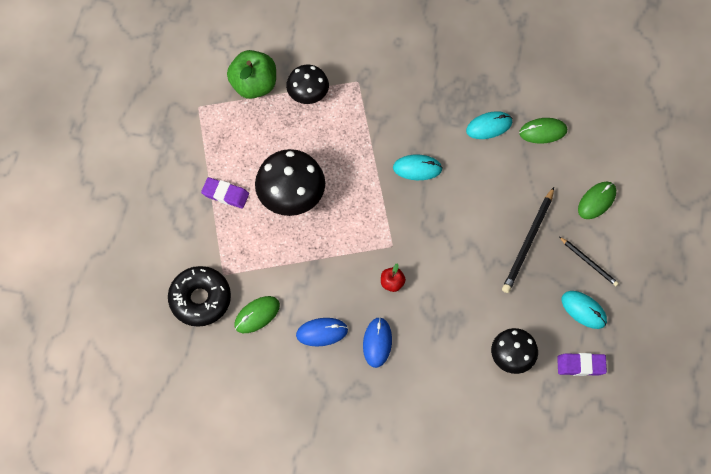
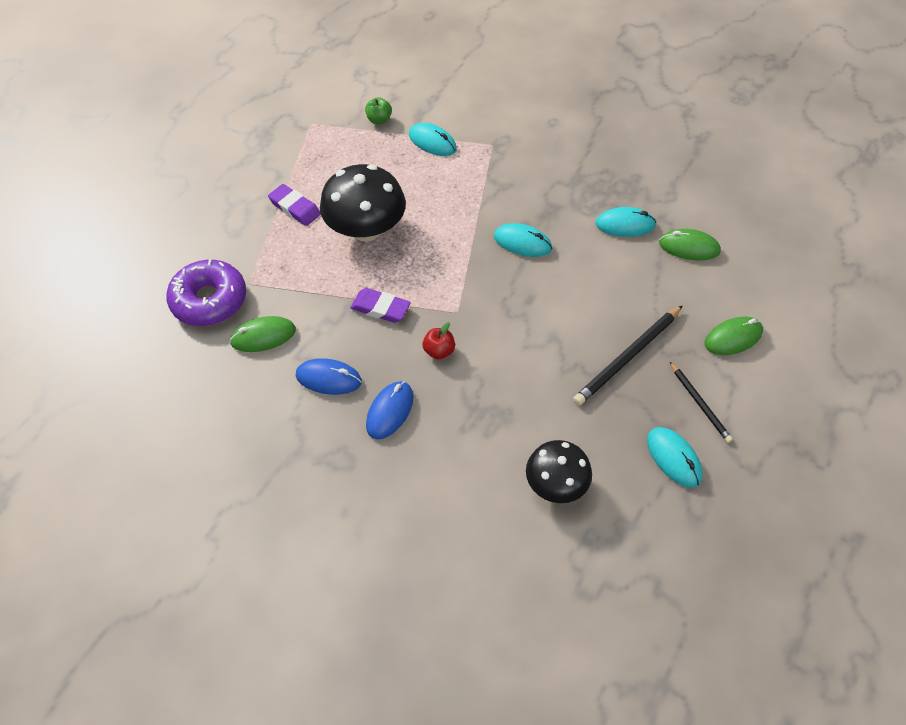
camera: 20 degrees right, 10 degrees down
black donut [168,266,231,327] -> purple donut [166,260,246,326]
green apple [227,50,276,99] -> green apple [365,97,392,124], size x0.48
black mushroom [286,65,329,104] -> turquoise mouse [409,123,457,156]
purple eraser [557,353,607,376] -> purple eraser moved to [350,288,411,323]

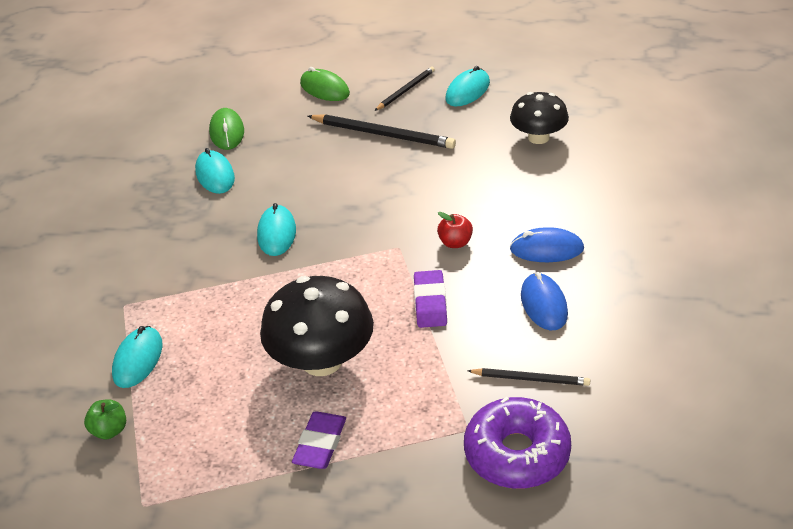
camera: 110 degrees left, 15 degrees down
green mouse [230,316,296,352] -> black pencil [468,368,590,386]

